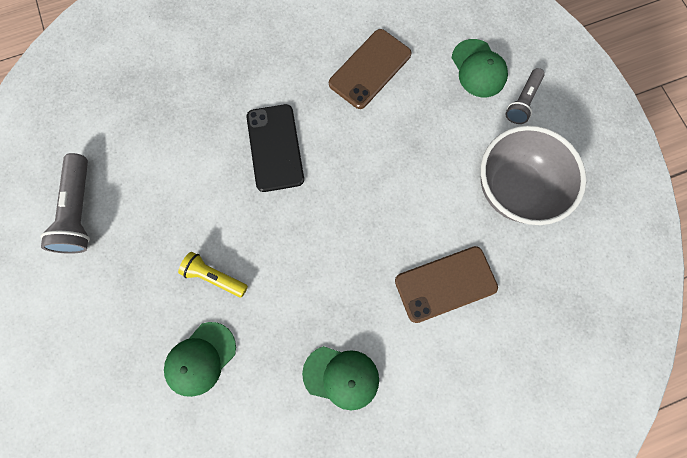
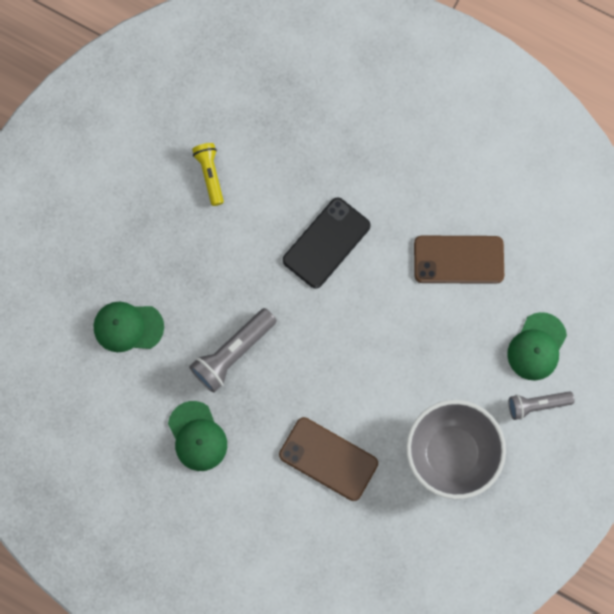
camera: 50 degrees right, 0 degrees up
grey flashlight [40,153,90,254] -> grey flashlight moved to [189,308,277,393]
yellow flashlight [178,252,248,297] -> yellow flashlight moved to [192,143,224,206]

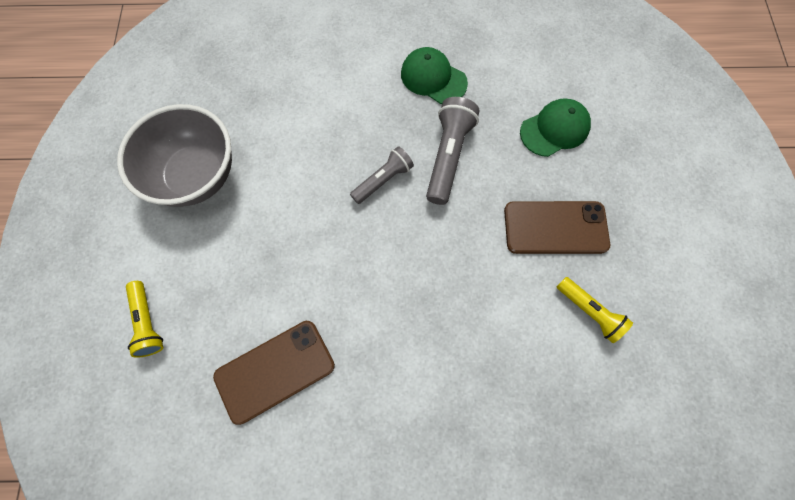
camera: 150 degrees right, 5 degrees down
brown phone [279,417,378,501] -> brown phone moved to [504,201,610,254]
black phone [283,198,371,289] -> none
green cap [507,312,567,380] -> yellow flashlight [126,281,163,358]
grey flashlight [509,391,574,420] -> grey flashlight moved to [350,146,414,204]

